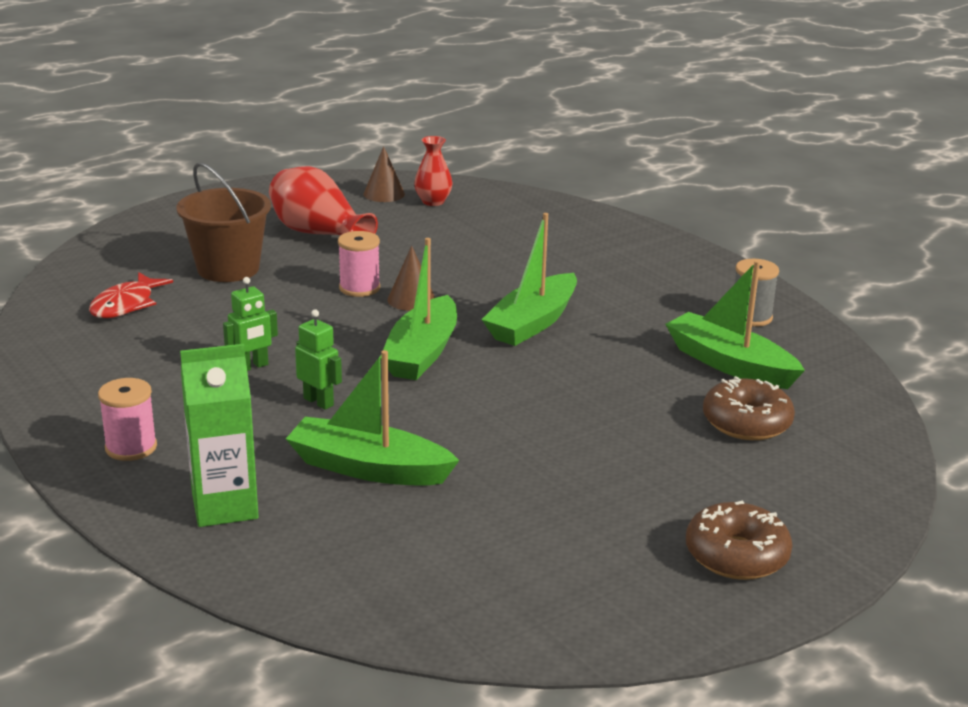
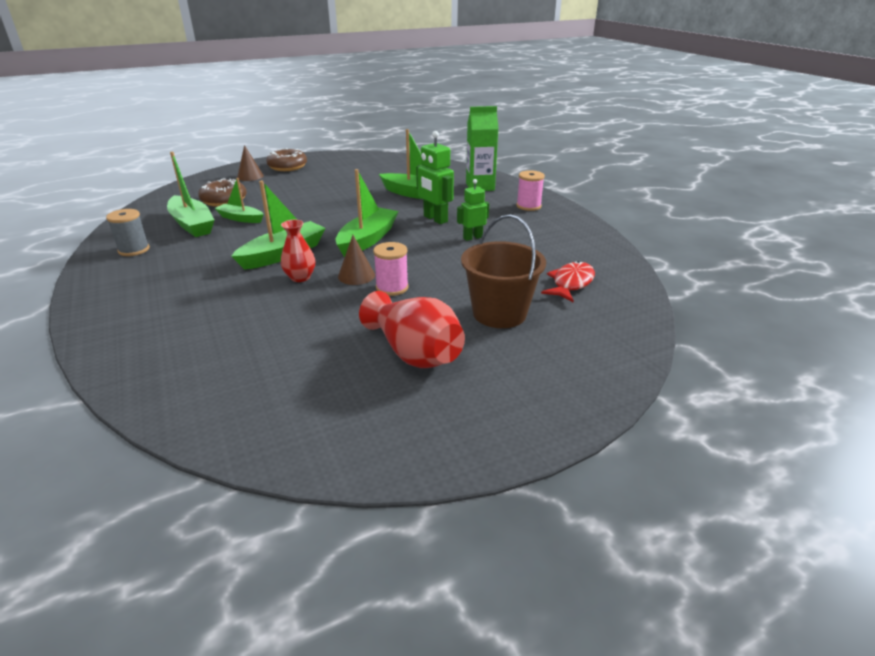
camera: 170 degrees left, 5 degrees up
green robot [295,310,342,410] -> green robot [416,131,454,224], size x1.53
brown cone [363,146,405,202] -> brown cone moved to [237,145,263,181]
red vase [414,136,453,206] -> red vase moved to [281,220,315,282]
none -> green boat [215,178,264,223]

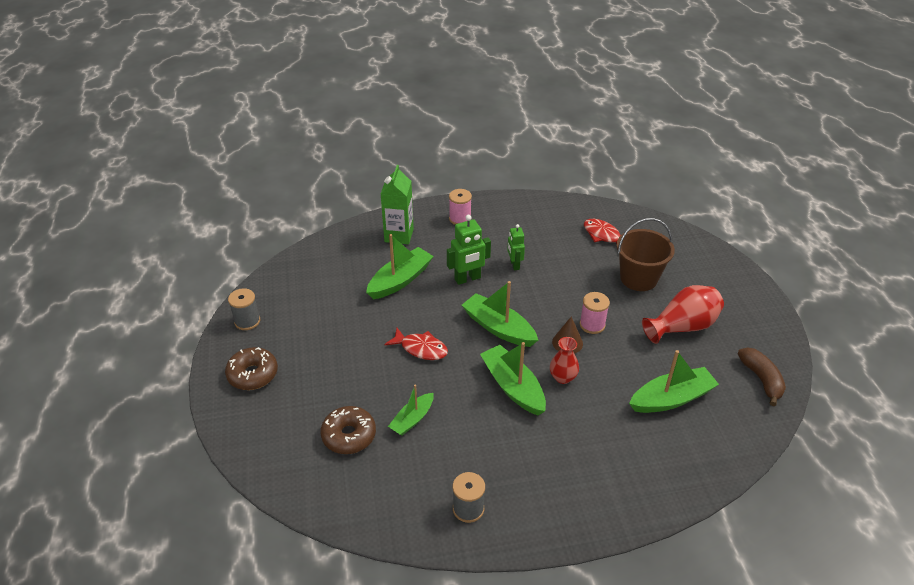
camera: 75 degrees left, 10 degrees up
green boat [167,152,214,237] -> green boat moved to [629,350,719,413]
brown cone [237,145,263,181] -> none
none -> grey spool [228,288,260,330]
none -> red fish [384,328,448,360]
none -> brown banana [738,347,786,406]

